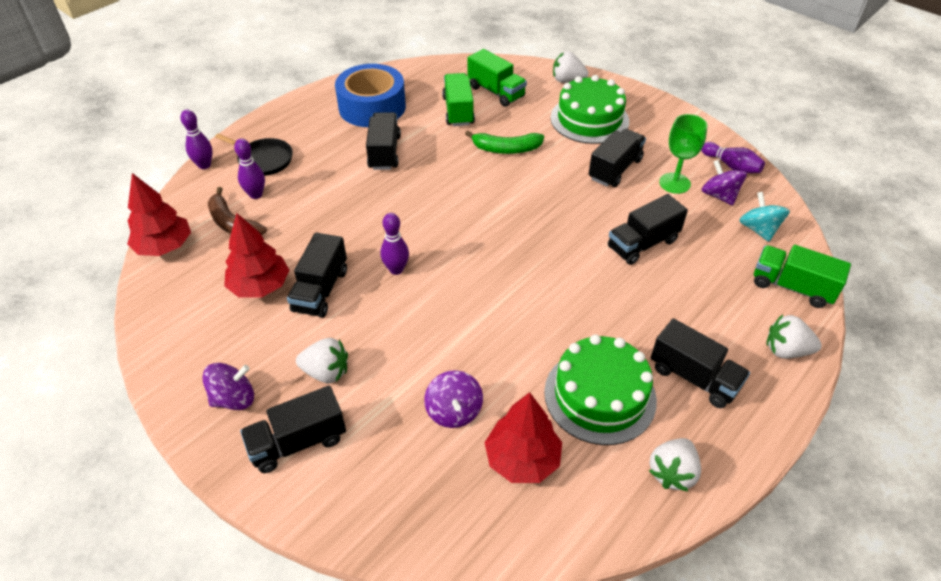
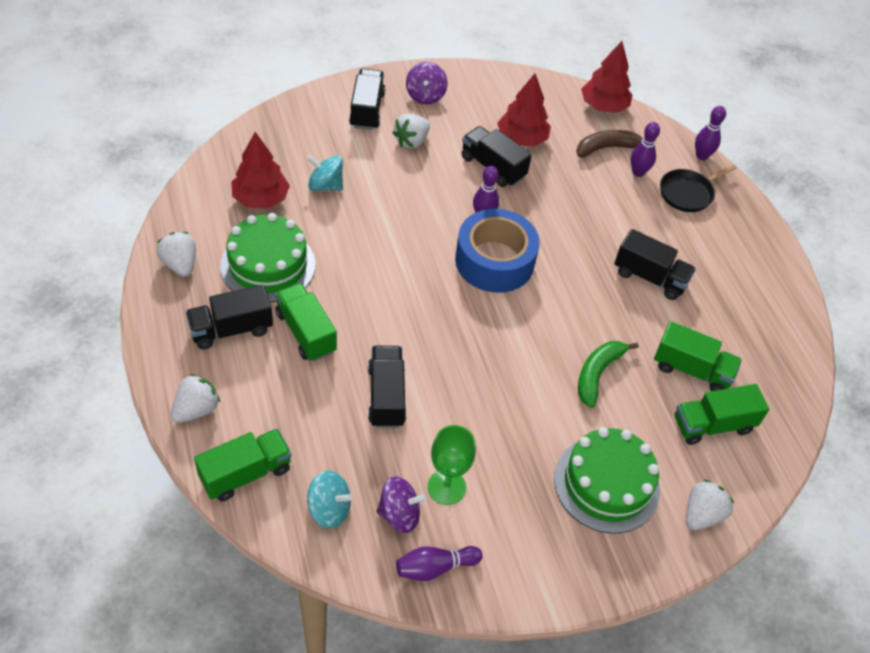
camera: 115 degrees right, 5 degrees up
blue tape [335,64,406,127] -> blue tape moved to [455,209,540,293]
purple spinning top [424,370,483,428] -> turquoise spinning top [307,155,343,191]
black truck [589,129,646,187] -> none
none -> green truck [275,283,337,362]

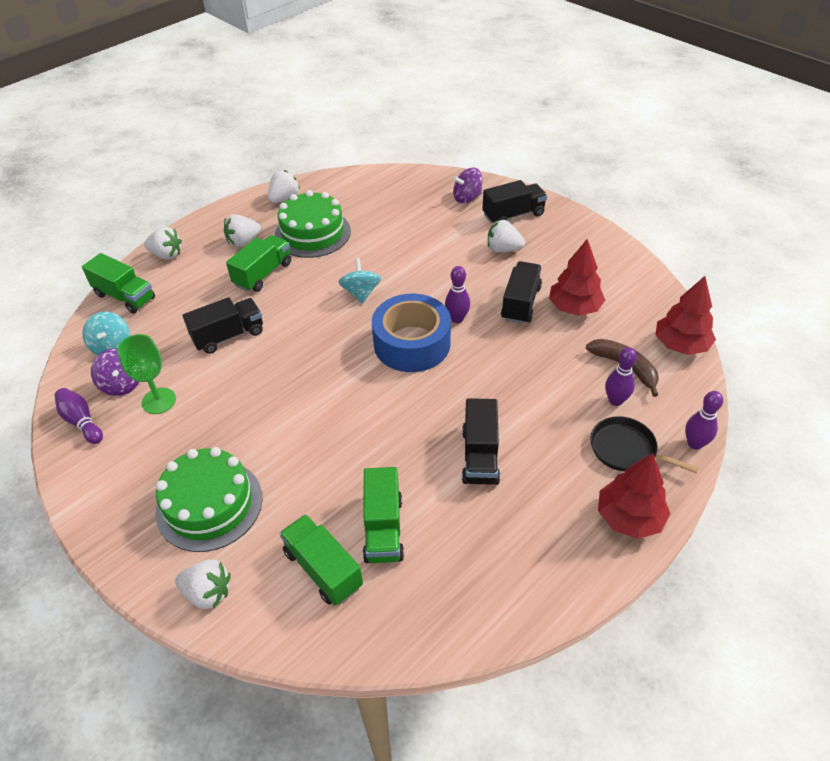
camera: 70 degrees right, 5 degrees down
black truck [186,285,273,350] -> white strawberry [224,214,261,247]
red tree [231,132,290,209] -> red tree moved to [598,453,671,539]
turquoise spinning top [307,155,343,191] -> turquoise spinning top moved to [338,258,381,304]
purple spinning top [406,62,448,105] -> purple spinning top moved to [453,168,482,204]
green banana [578,341,639,408] -> none

